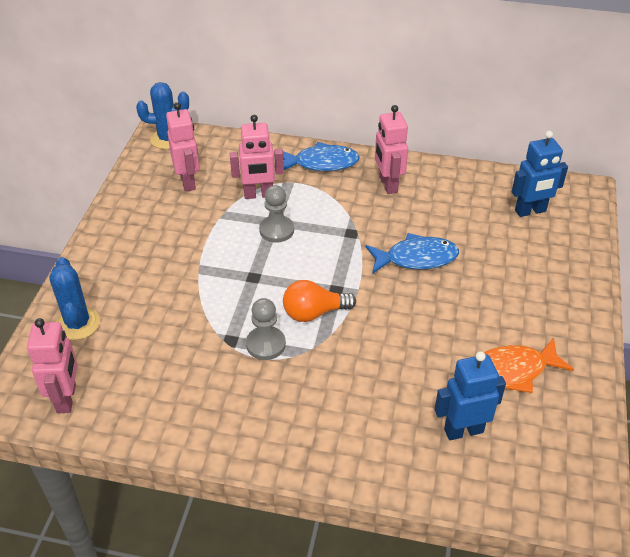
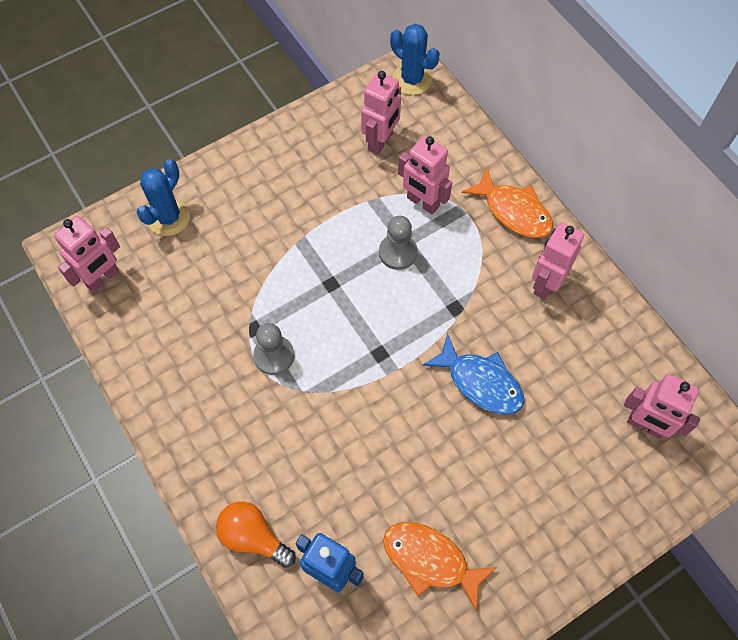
camera: 45 degrees right, 20 degrees up
blue fish [283,142,360,171] -> orange fish [462,167,553,238]
orange light bulb [283,280,356,322] -> orange light bulb moved to [216,501,296,568]
blue robot [512,131,568,217] -> pink robot [624,374,700,439]

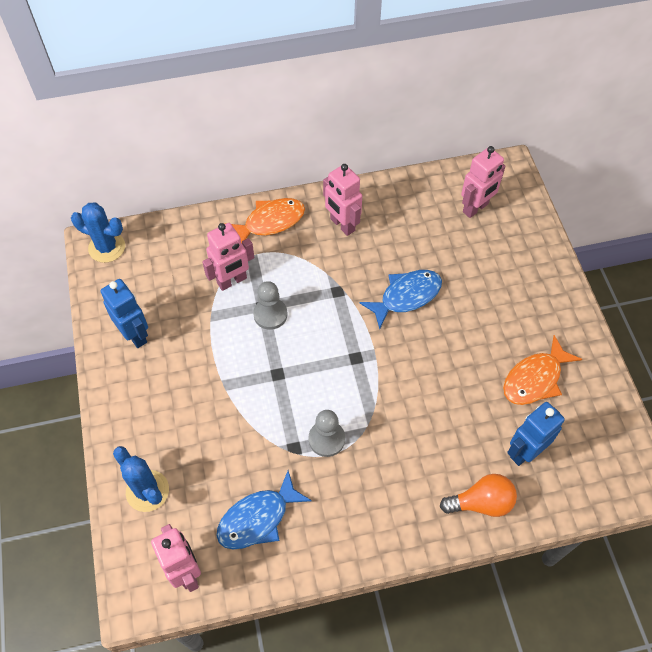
camera: 70 degrees left, 5 degrees down
orange light bulb [216,501,296,568] -> orange light bulb turned 150 degrees counterclockwise [440,474,517,517]
pink robot [361,71,401,155] -> none
blue cactus [390,24,440,95] -> blue cactus turned 45 degrees clockwise [71,202,125,263]
none -> blue robot [100,279,148,348]
none -> blue fish [216,471,312,549]

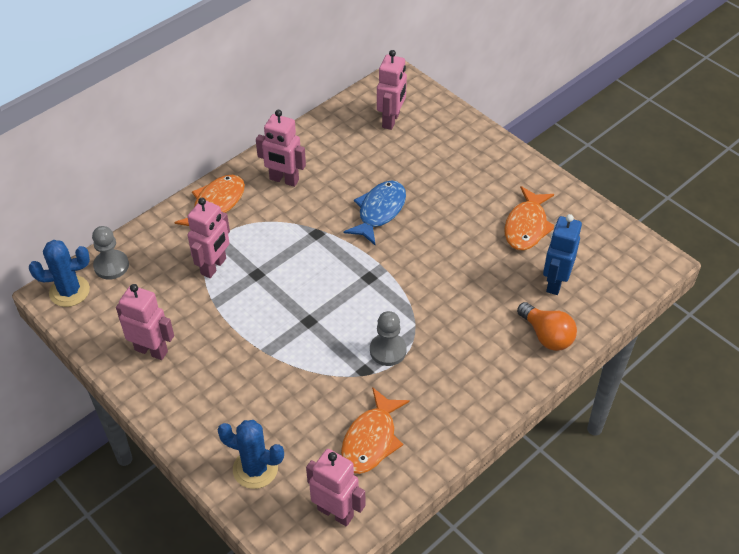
camera: 30 degrees left, 10 degrees down
blue robot [100,279,148,348] -> pink robot [116,284,174,360]
blue fish [216,471,312,549] -> orange fish [341,387,410,474]
grey pawn [253,281,288,330] -> grey pawn moved to [92,226,129,280]
orange light bulb [440,474,517,517] -> orange light bulb turned 90 degrees clockwise [517,302,577,351]

